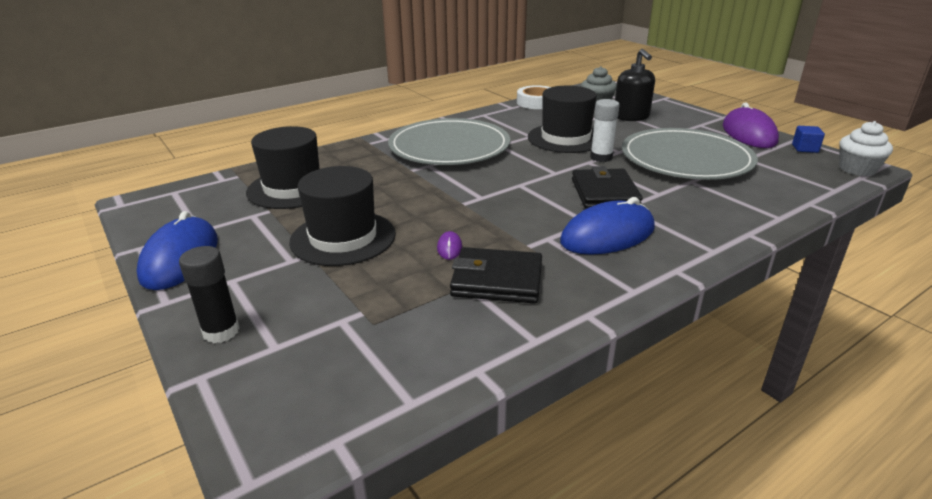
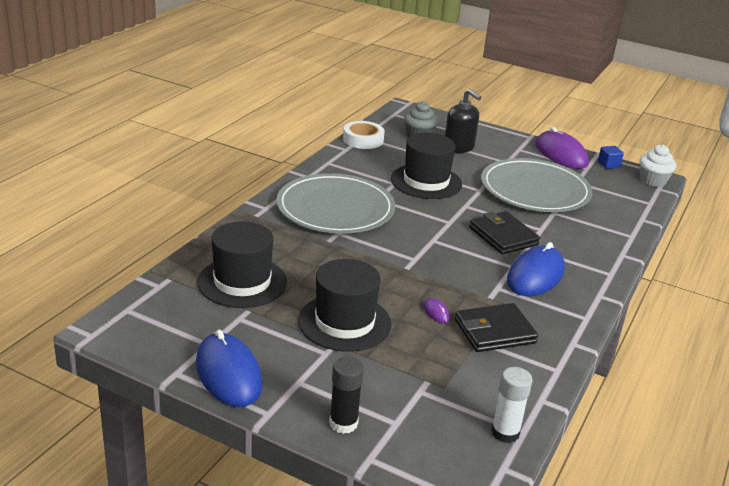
camera: 30 degrees left, 0 degrees up
white glue stick [590,99,620,162] -> white glue stick moved to [491,367,532,443]

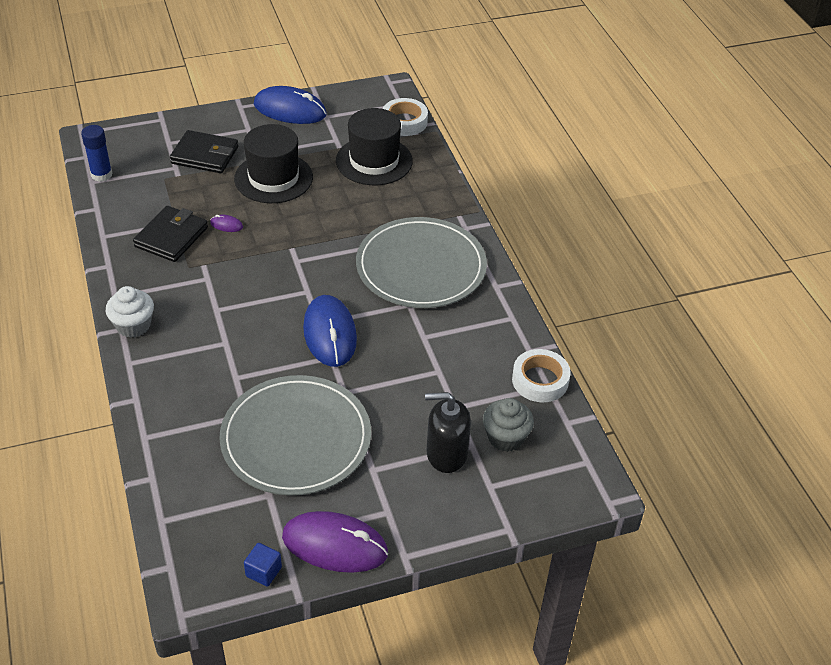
camera: 135 degrees right, 15 degrees up
black glue stick [329,357,364,434] -> none
black hat [391,133,462,199] -> none
black wallet [469,211,540,254] -> black wallet moved to [170,130,238,173]
white glue stick [491,367,532,443] -> blue glue stick [81,125,113,182]
blue mouse [507,242,565,296] -> blue mouse moved to [303,295,357,367]
white cupcake [639,145,677,187] -> white cupcake moved to [106,286,154,338]
none -> white tape [383,98,428,136]

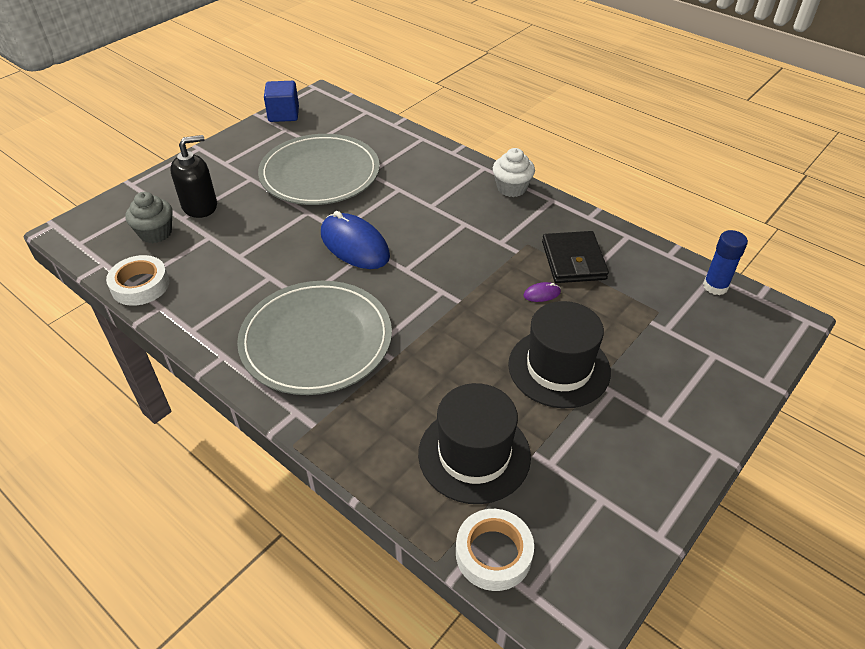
camera: 150 degrees right, 0 degrees up
black wallet [170,130,238,173] -> none
blue cube [244,543,282,587] -> blue cube [264,81,299,122], size x1.62
blue mouse [254,86,327,124] -> none
purple mouse [282,511,388,573] -> none

